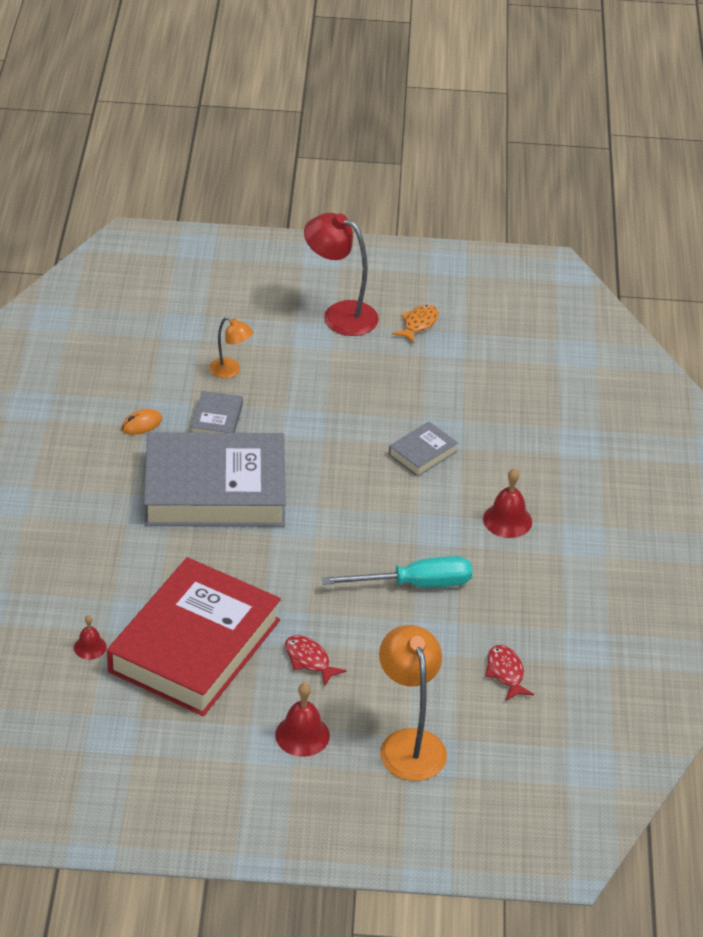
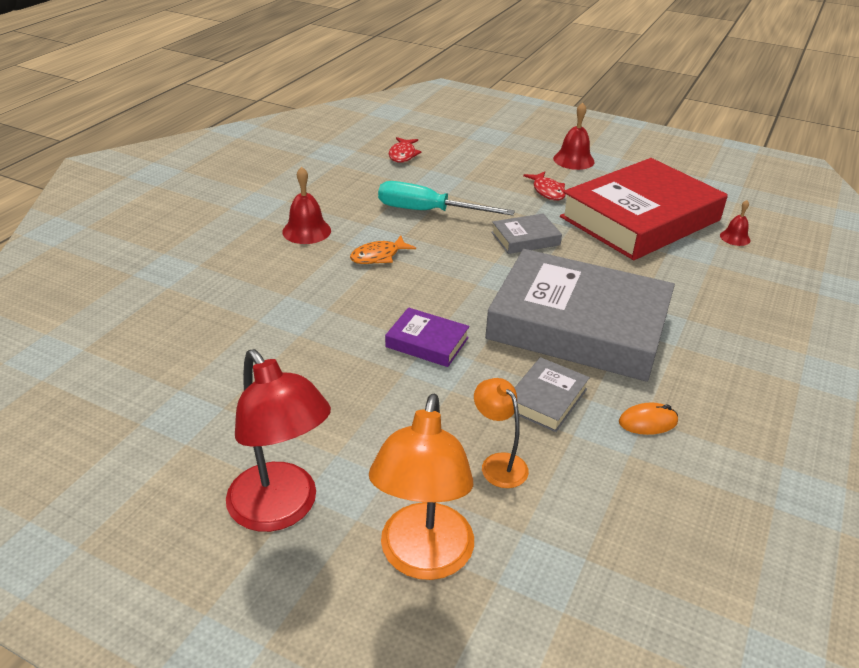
camera: 155 degrees left, 5 degrees down
orange lamp [379,625,447,781] -> orange lamp moved to [369,394,474,580]
grey book [389,422,458,477] -> grey book moved to [491,214,562,254]
orange fish [392,305,438,343] -> orange fish moved to [350,235,416,264]
none -> purple book [385,307,469,367]

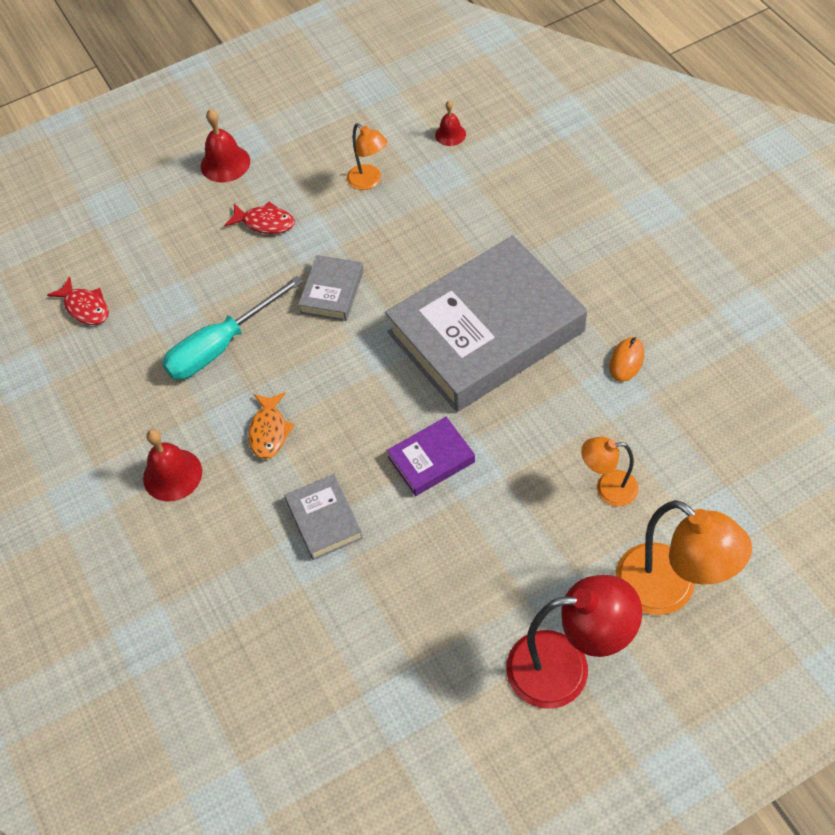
camera: 50 degrees left, 20 degrees up
grey book [515,357,590,432] -> grey book moved to [284,474,363,560]
red book [560,158,728,260] -> orange lamp [347,123,387,190]

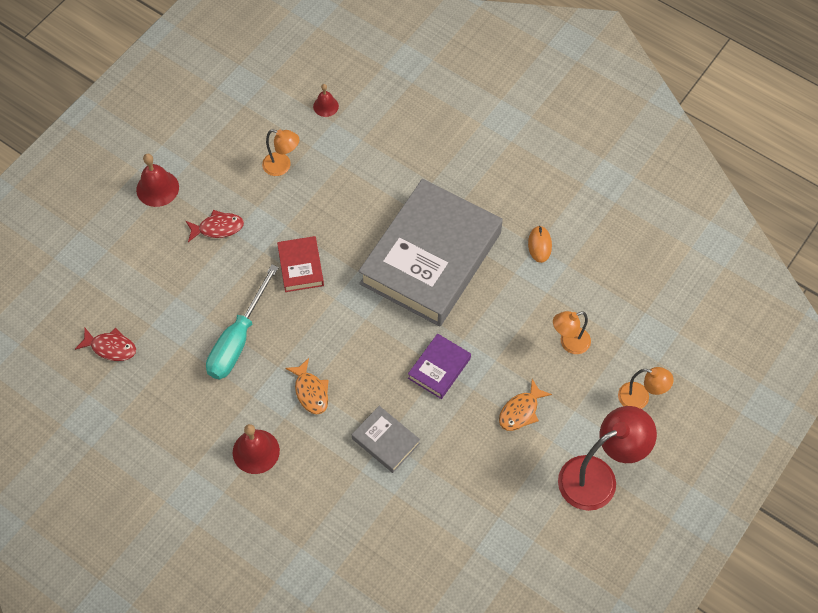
camera: 30 degrees left, 5 degrees up
grey book [298,255,364,321] -> red book [277,236,324,292]
orange lamp [616,500,752,615] -> orange lamp [618,367,674,409], size x0.55
none -> orange fish [499,379,552,431]

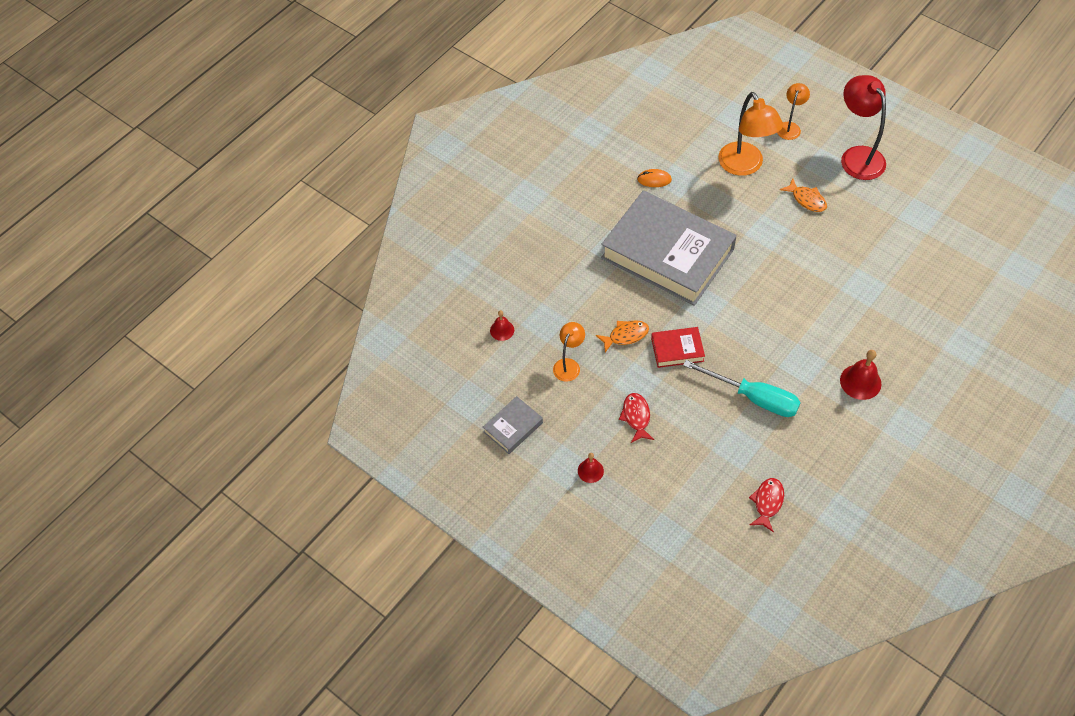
camera: 85 degrees left, 5 degrees down
red bell [136,154,179,207] -> red bell [578,453,604,483], size x0.62
orange fish [285,358,329,415] -> orange fish moved to [596,320,649,352]
grey book [352,406,420,473] -> grey book moved to [483,396,543,454]
purple book [408,333,471,399] -> none
orange lamp [553,311,591,354] -> orange lamp [718,92,783,176], size x1.81

